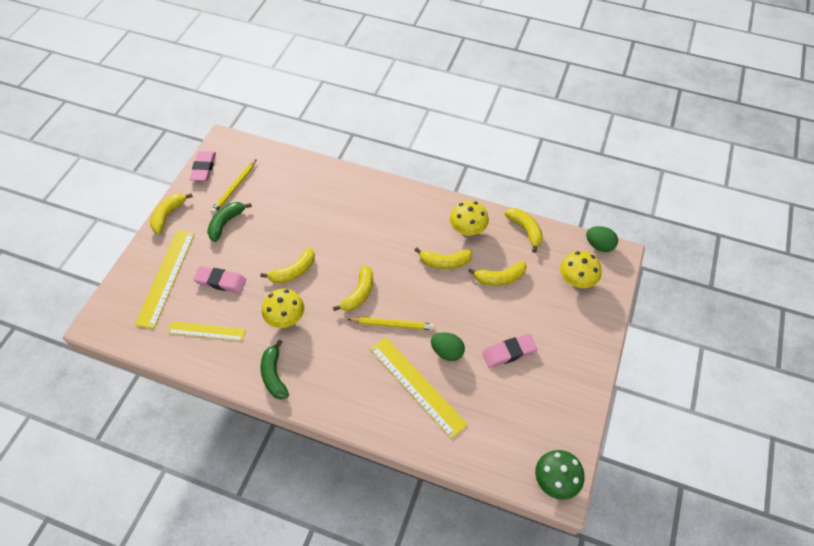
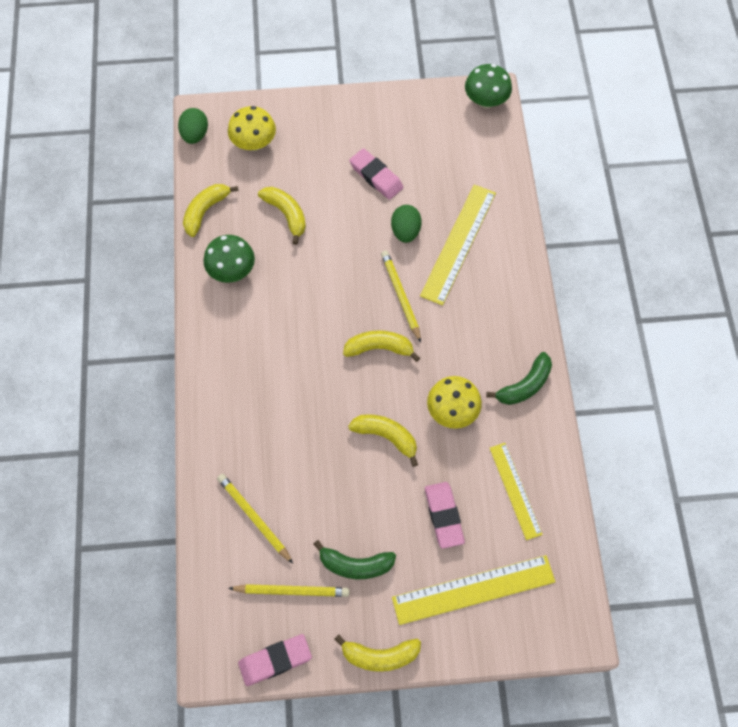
camera: 115 degrees left, 10 degrees up
yellow banana [414,248,473,269] -> none
yellow mushroom [450,201,489,236] -> green mushroom [203,235,255,283]
none -> yellow pencil [217,474,293,564]

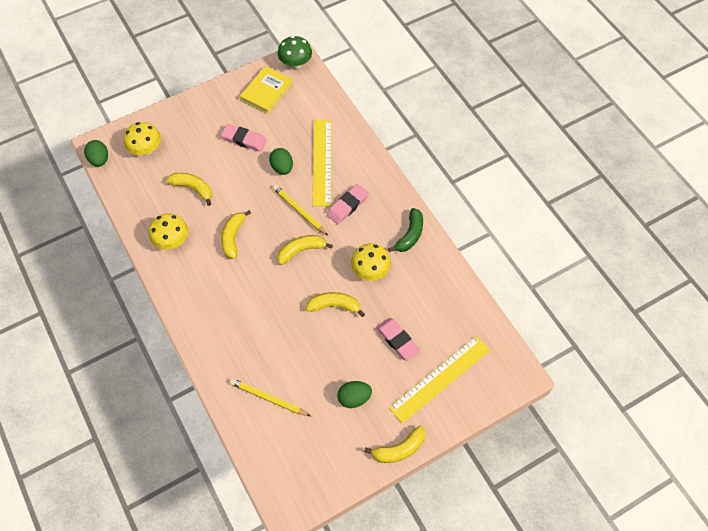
camera: 25 degrees left, 5 degrees down
yellow banana [183,184,238,237] -> yellow banana moved to [221,210,251,259]
green mushroom [203,235,255,283] -> yellow mushroom [149,213,188,250]
yellow pencil [228,584,349,597] -> none
pink eraser [238,634,312,686] -> pink eraser moved to [327,184,369,224]
green banana [313,540,396,579] -> green egg [337,381,372,408]
yellow ruler [490,443,543,540] -> none
none -> yellow book [240,66,293,114]

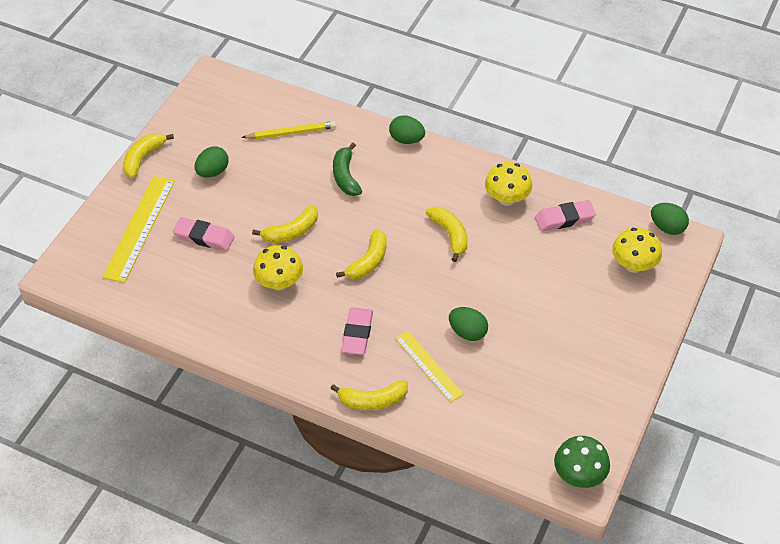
camera: 145 degrees right, 10 degrees down
yellow banana [166,173,212,206] -> yellow banana moved to [330,380,408,410]
pink eraser [221,124,267,152] -> pink eraser moved to [535,200,596,231]
yellow book [240,66,293,114] -> none
yellow pencil [273,185,328,235] -> none
yellow ruler [312,120,332,206] -> yellow ruler [395,330,464,402], size x0.64
green banana [388,208,423,252] -> green banana moved to [333,143,362,196]
none -> green egg [389,116,425,144]

